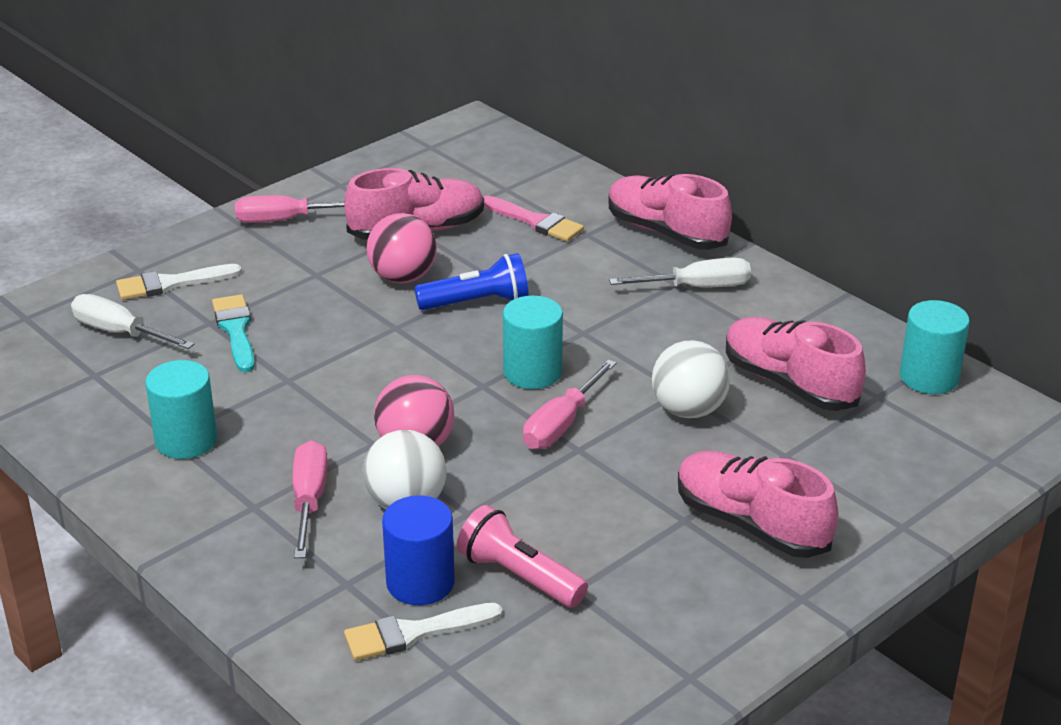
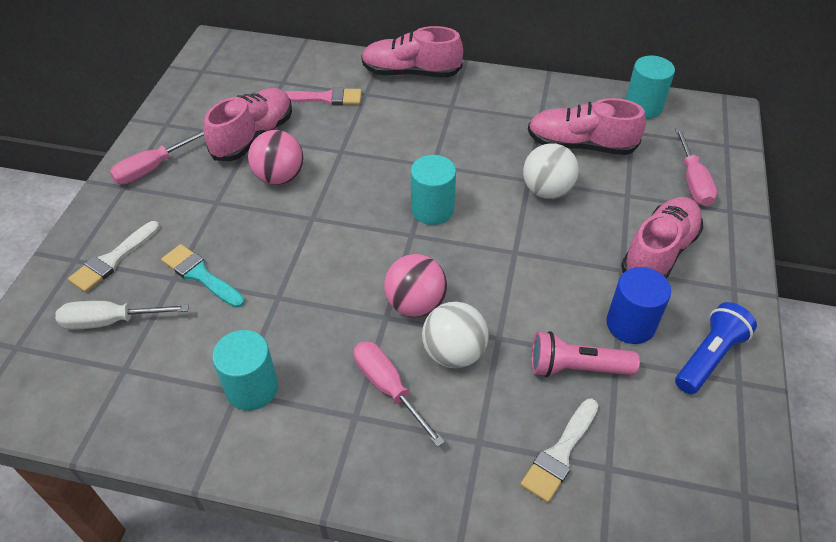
camera: 35 degrees left, 15 degrees up
blue cylinder [382,495,455,605] -> blue cylinder moved to [606,267,671,344]
blue flashlight [414,253,529,310] -> blue flashlight moved to [675,302,757,394]
pink screwdriver [523,359,617,449] -> pink screwdriver moved to [675,128,717,206]
white screwdriver [609,257,751,288] -> none
pink shoe [678,451,838,558] -> pink shoe turned 120 degrees clockwise [621,197,703,279]

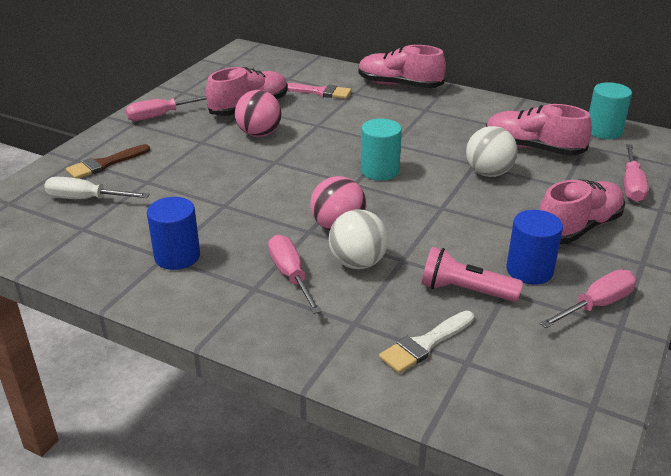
camera: 15 degrees right, 15 degrees down
white brush [68,221,160,292] -> brown brush [66,144,150,179]
turquoise brush [161,244,245,308] -> none
turquoise cylinder [212,330,278,411] -> blue cylinder [147,197,200,270]
blue flashlight [675,302,757,394] -> pink screwdriver [540,270,636,328]

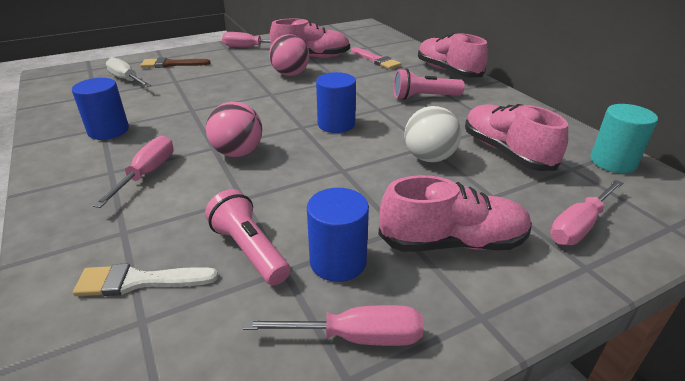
camera: 35 degrees right, 0 degrees up
white ball [329,209,388,269] -> none
turquoise cylinder [361,119,402,180] -> blue cylinder [316,72,356,133]
none -> pink flashlight [394,69,465,100]

